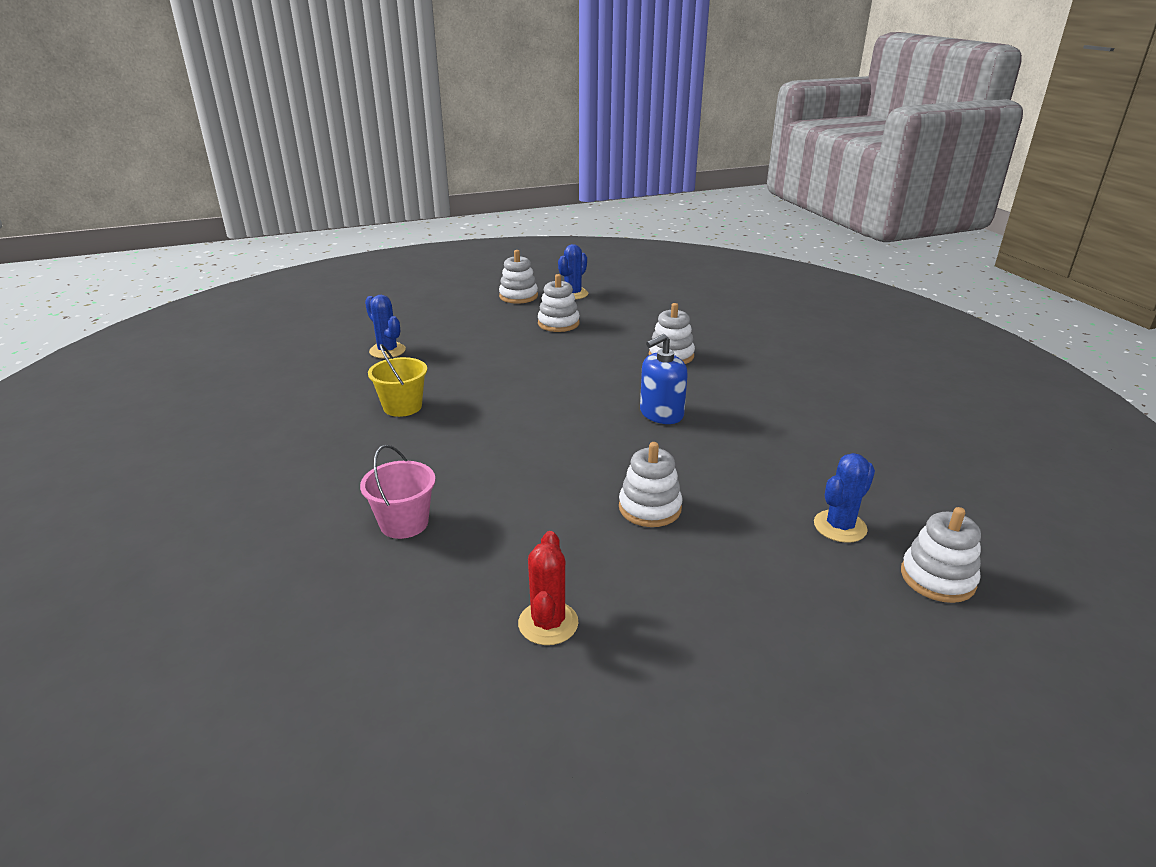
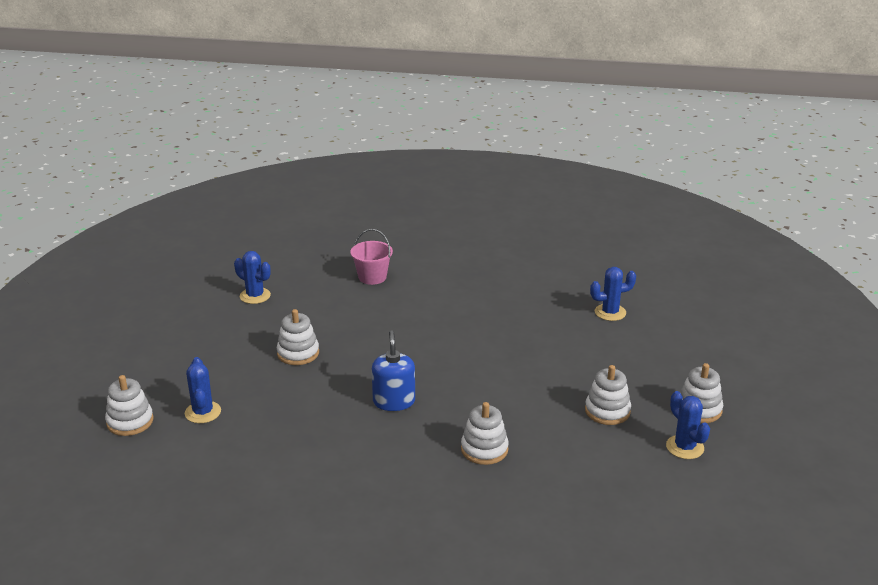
camera: 120 degrees right, 0 degrees up
yellow bucket [368,344,427,417] -> none
red cactus [518,531,578,645] -> blue cactus [234,251,271,304]

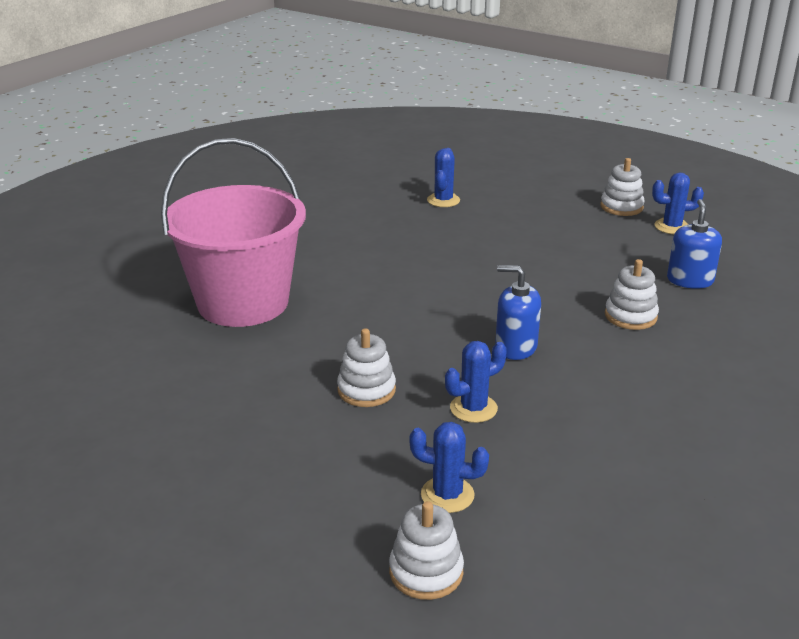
camera: 65 degrees left, 0 degrees up
blue cactus [234,251,271,304] -> blue cactus moved to [445,341,507,423]
pink bucket [350,229,393,285] -> pink bucket [161,138,306,327], size x2.40
white stacking toy [585,365,631,425] -> none
none -> blue soap dispenser [667,199,722,289]

